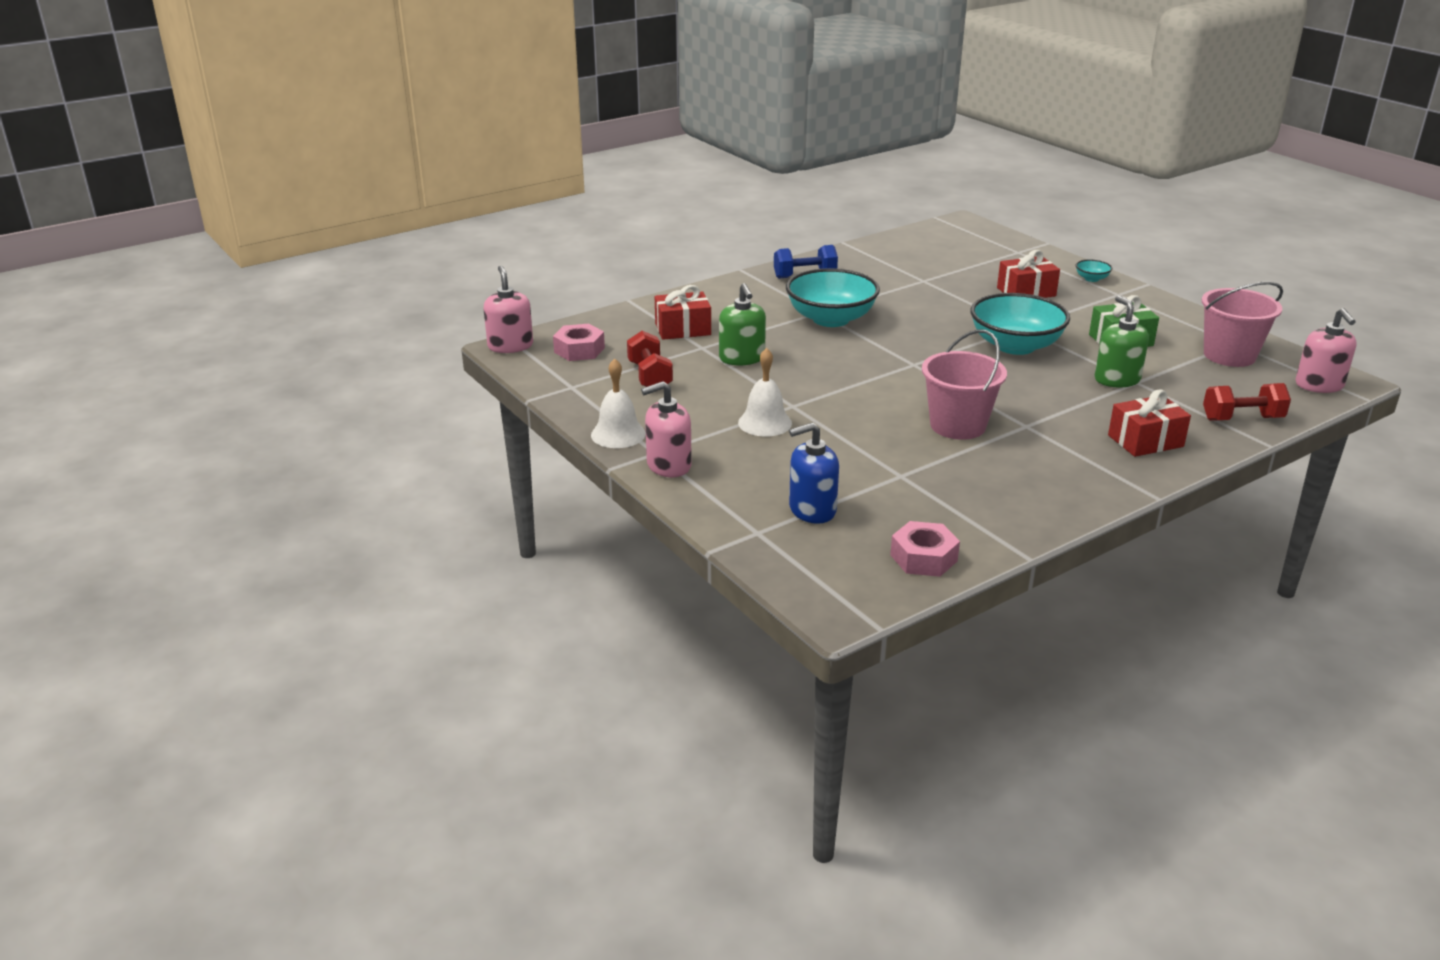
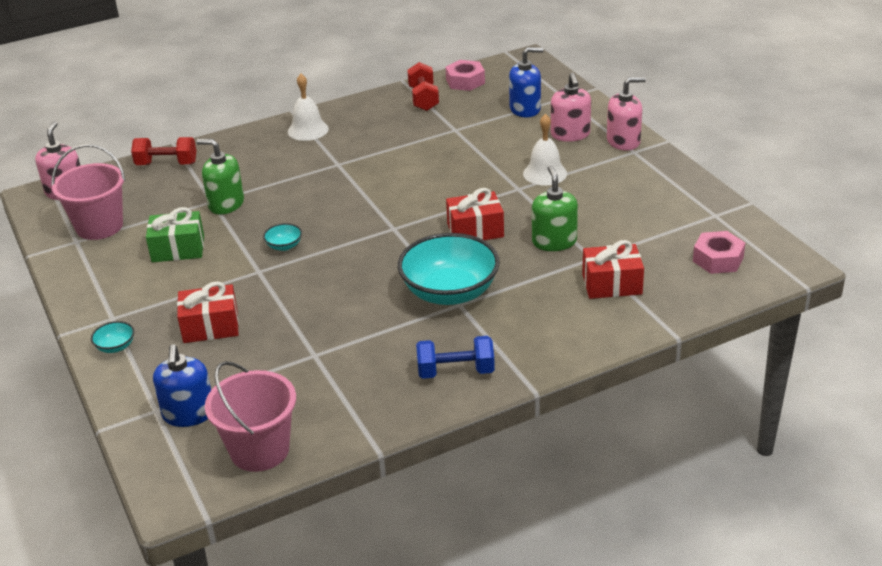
camera: 170 degrees left, 5 degrees up
pink soap dispenser [484,266,533,353] -> pink soap dispenser moved to [551,73,591,142]
white bell [591,359,646,448] -> white bell moved to [288,74,329,141]
red dumbbell [627,331,673,387] -> red dumbbell moved to [407,62,439,111]
pink bucket [922,329,1007,440] -> pink bucket moved to [205,361,296,472]
turquoise bowl [971,293,1070,355] -> turquoise bowl [263,223,302,251], size x0.41
green soap dispenser [1095,296,1149,387] -> green soap dispenser turned 120 degrees clockwise [196,139,244,215]
red gift [1108,389,1191,457] -> red gift moved to [446,188,504,240]
none -> blue soap dispenser [153,344,211,427]

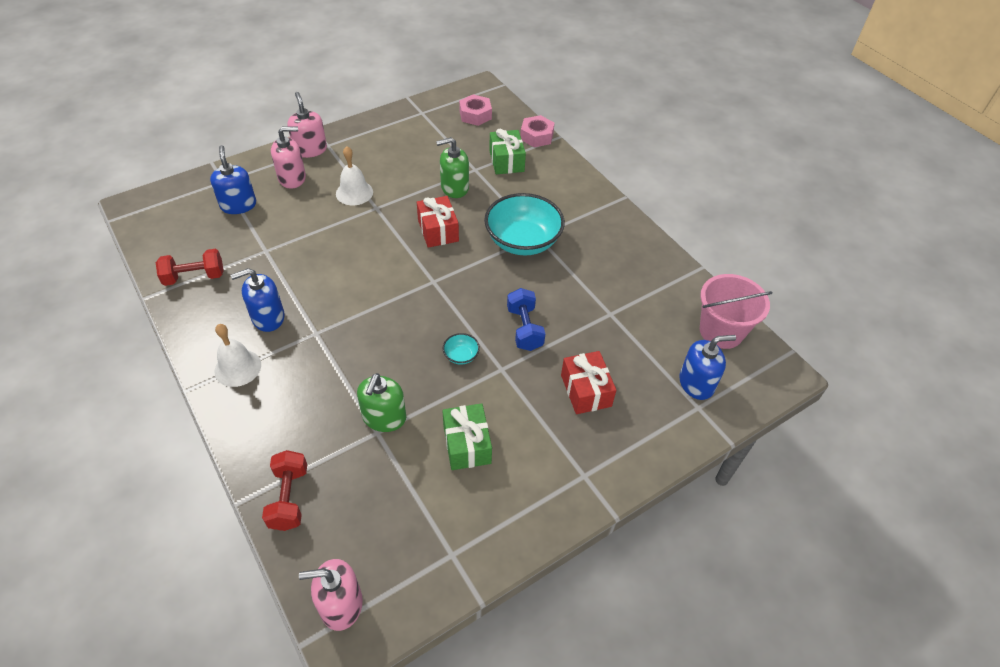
camera: 100 degrees left, 15 degrees up
pink bucket [52,144,126,240] -> none
turquoise bowl [91,321,135,353] -> none
blue dumbbell [416,336,495,379] -> blue dumbbell moved to [507,288,545,351]
pink nut [445,60,485,91] -> pink nut moved to [521,115,555,147]
red gift [582,240,644,299] -> green gift [489,129,526,174]
none -> blue soap dispenser [230,268,285,332]

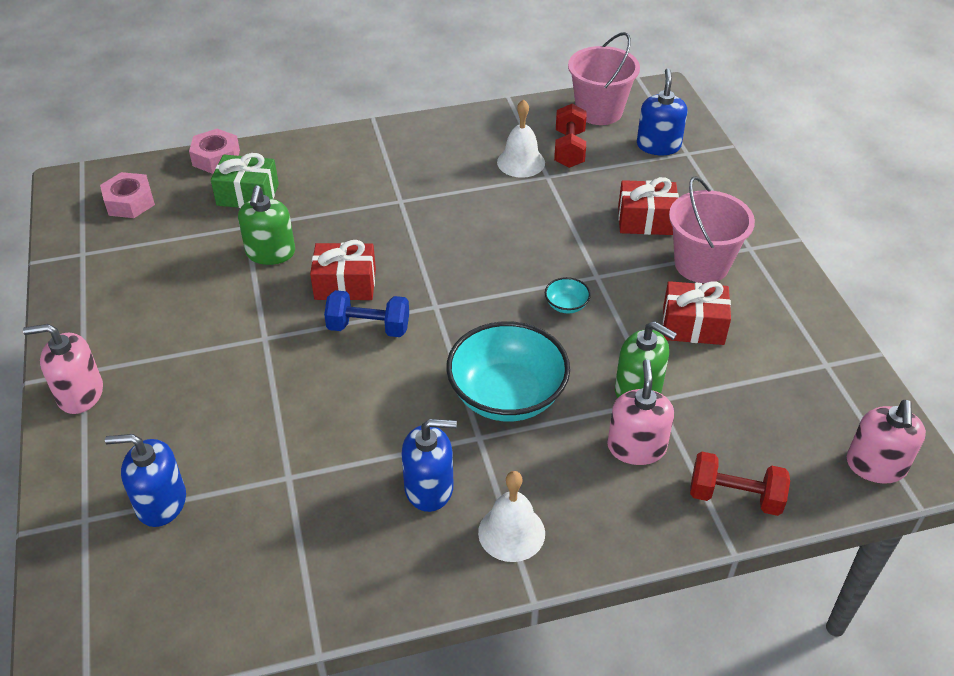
camera: 70 degrees left, 5 degrees down
red dumbbell [156,249,224,286] -> red dumbbell moved to [554,104,587,168]
blue soap dispenser [230,268,285,332] -> blue soap dispenser turned 90 degrees counterclockwise [401,419,457,512]
pink soap dispenser [271,127,306,189] -> pink soap dispenser moved to [607,359,674,465]
white bell [336,146,373,205] -> white bell moved to [497,99,545,178]
green gift [442,403,492,470] -> red gift [663,281,731,345]
turquoise bowl [484,193,565,255] -> turquoise bowl moved to [446,321,570,421]
blue dumbbell [507,288,545,351] -> blue dumbbell moved to [324,290,409,337]
none -> pink bucket [669,176,755,283]

